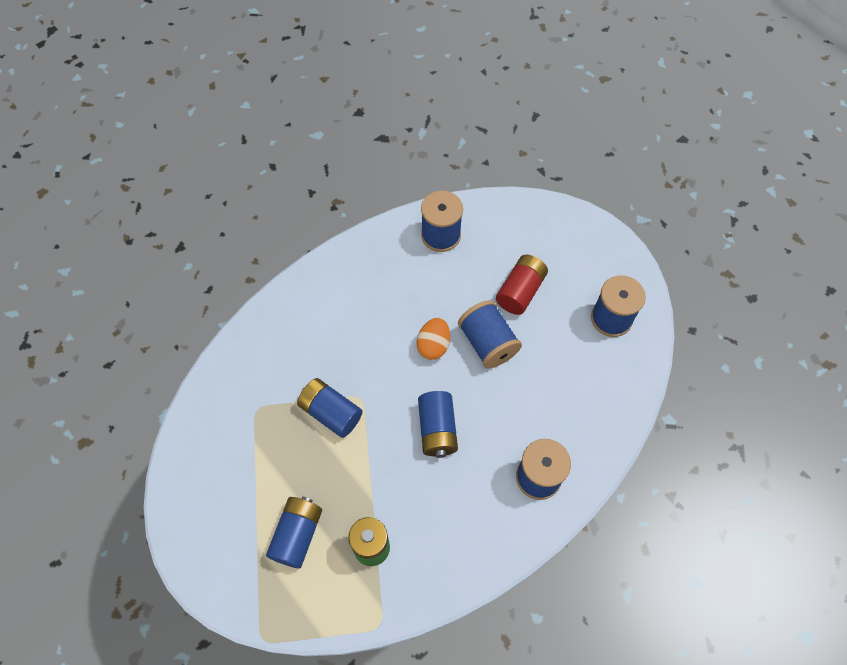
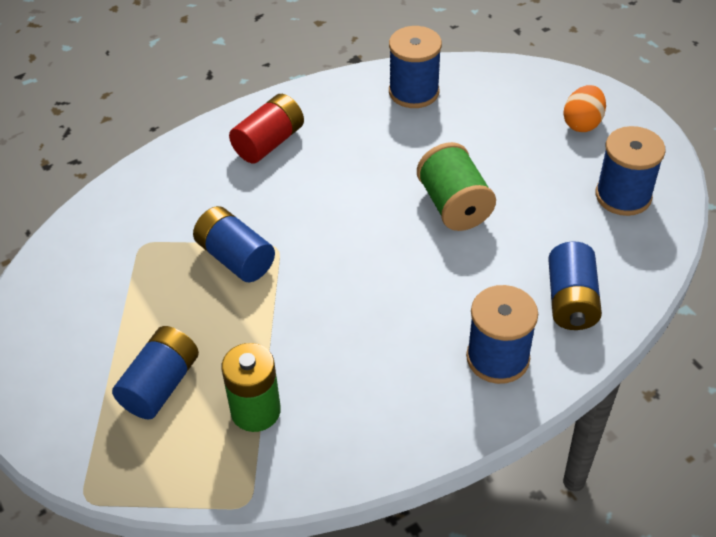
camera: 10 degrees right, 15 degrees down
orange egg [416,318,450,360] -> orange egg moved to [563,85,606,132]
blue battery [418,391,458,458] -> blue battery moved to [548,242,602,330]
blue spool [458,300,522,368] -> green spool [417,142,496,231]
red battery [496,255,548,315] -> red battery moved to [229,94,304,163]

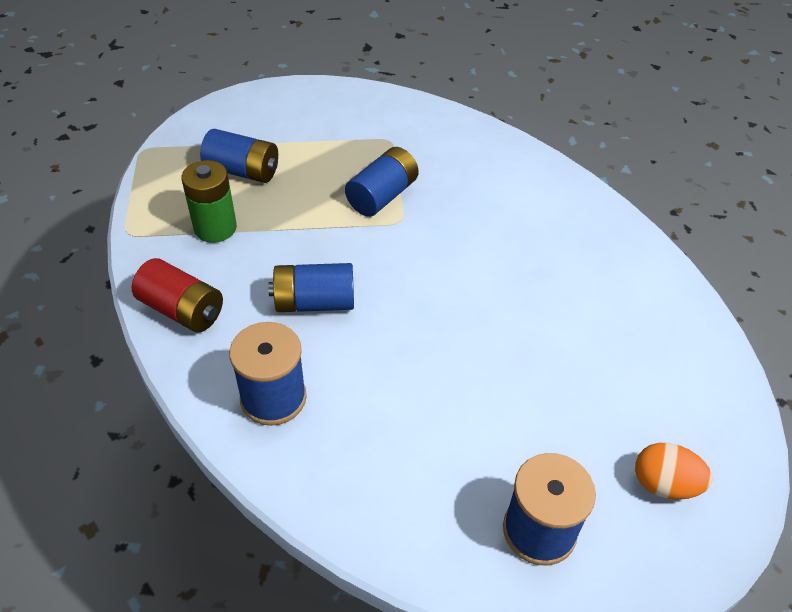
camera: 80 degrees right, 0 degrees up
red battery [229,94,304,163] -> red battery moved to [132,258,223,332]
blue spool [389,26,442,108] -> none
green spool [417,142,496,231] -> none
blue battery [548,242,602,330] -> blue battery moved to [268,263,354,312]

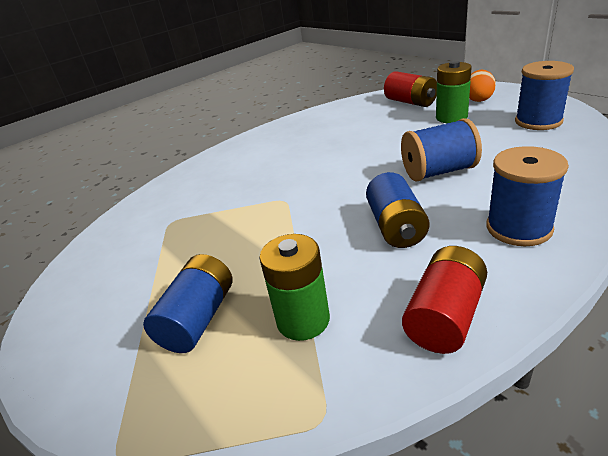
camera: 85 degrees left, 15 degrees down
blue battery [345,147,419,217] -> none
none -> red battery [384,71,437,107]
none -> blue spool [401,118,482,181]
none -> green battery [436,61,472,123]

